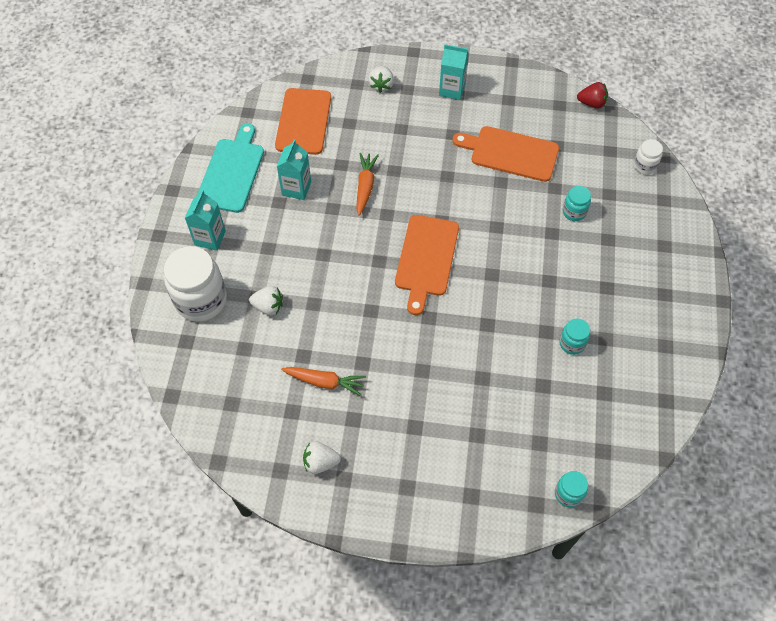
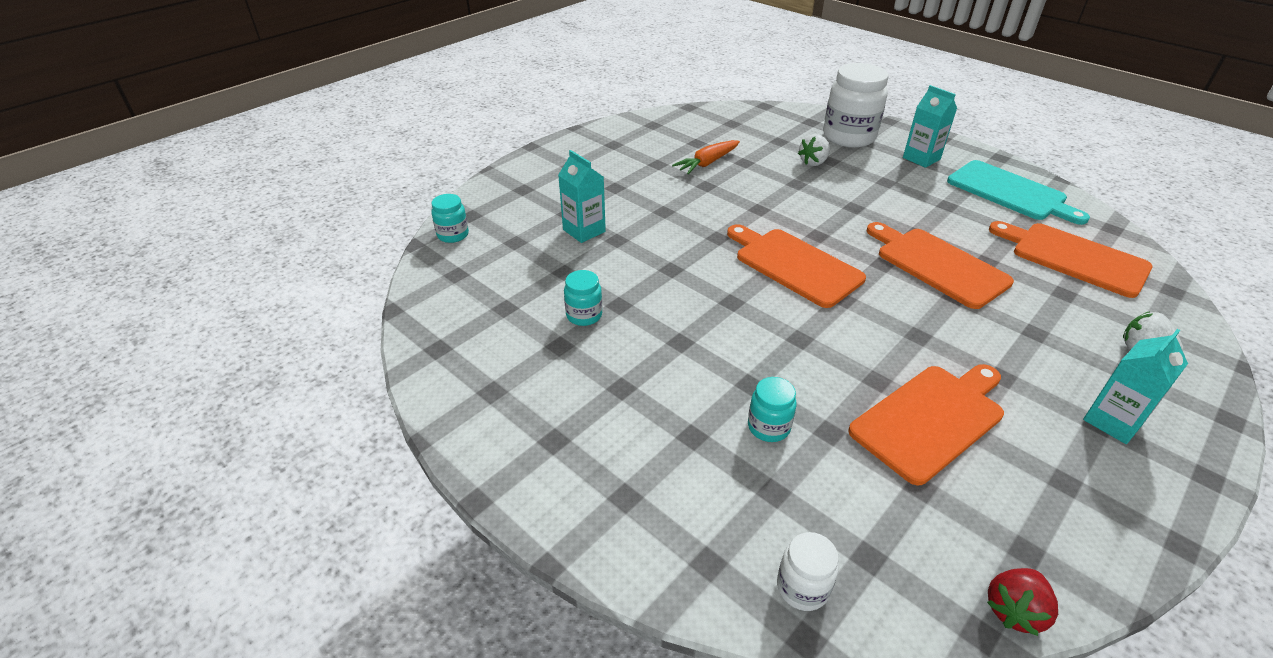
camera: 125 degrees right, 20 degrees down
turquoise carton [277,139,311,200] -> turquoise carton moved to [558,150,606,243]
white strawberry [303,441,341,474] -> none
orange carrot [356,153,379,216] -> orange cutting board [867,222,1014,309]

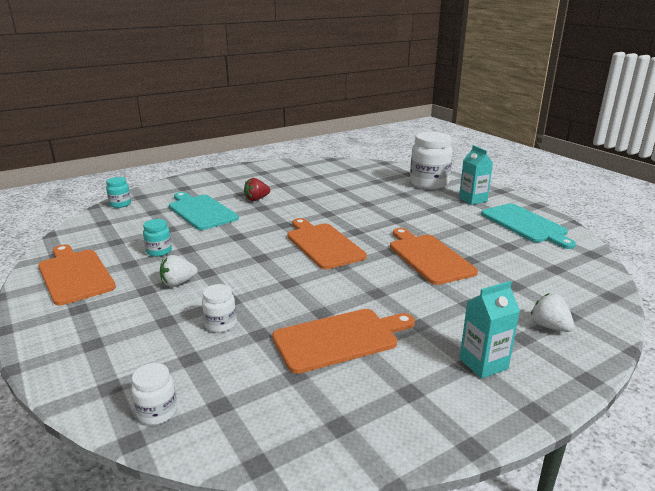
camera: 15 degrees right, 15 degrees down
turquoise carton [558,150,606,243] -> turquoise cutting board [169,192,239,230]
orange carrot [672,140,740,174] -> none
turquoise jar [748,377,797,442] -> white jar [202,284,236,333]
white strawberry [798,134,830,166] -> white strawberry moved to [160,255,197,287]
red strawberry [987,568,1058,636] -> red strawberry moved to [244,178,270,201]
orange cutting board [989,221,1153,298] -> orange cutting board moved to [38,245,116,305]

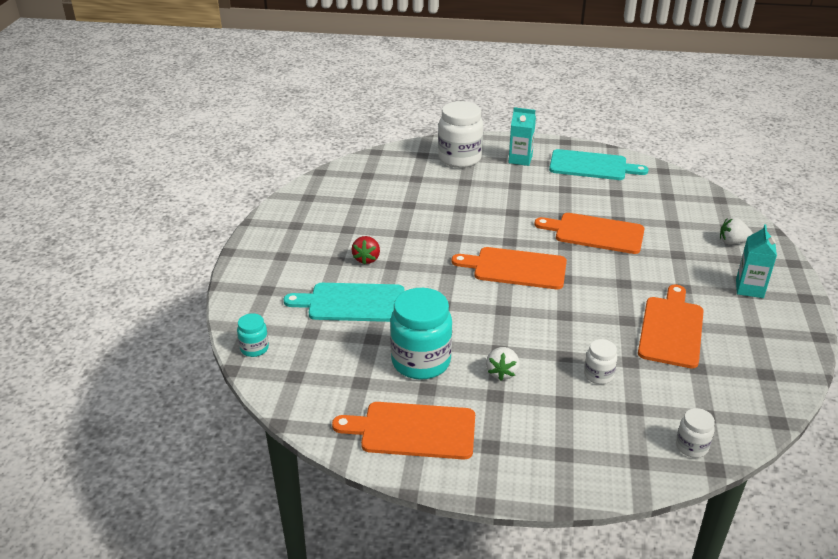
camera: 50 degrees left, 10 degrees up
turquoise jar [143,219,172,257] -> turquoise jar [390,288,452,380], size x2.04

